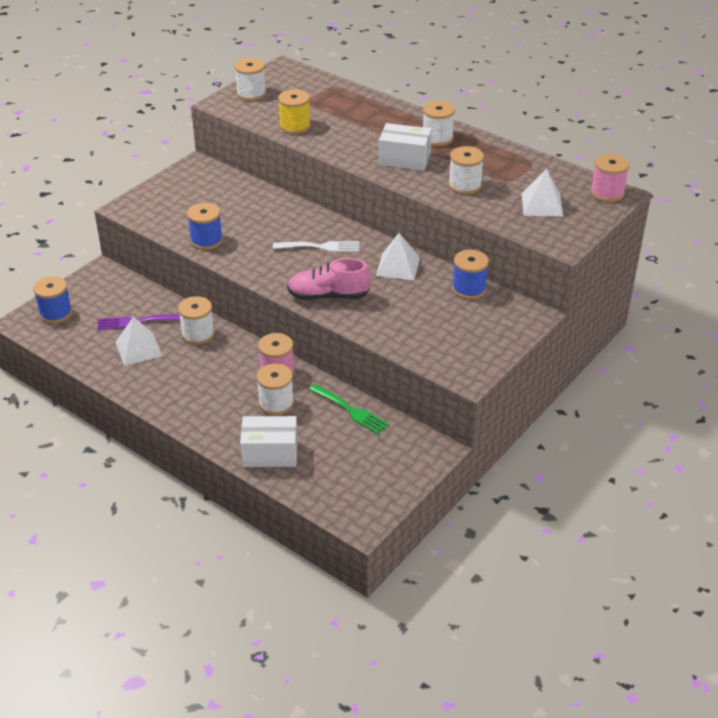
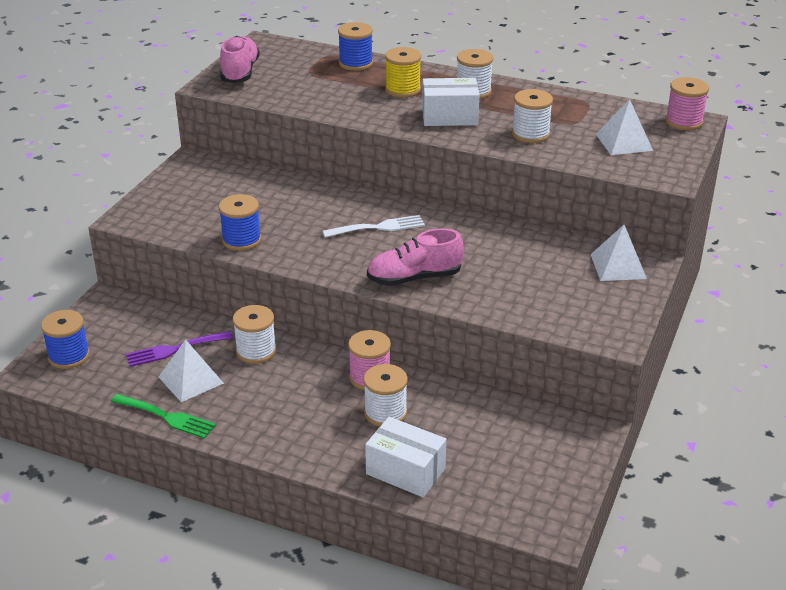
camera: 15 degrees left, 5 degrees down
white spool [235,58,266,101] -> pink shoe [220,36,260,83]
white box [240,416,298,467] -> white box turned 45 degrees clockwise [365,417,447,497]
yellow spool [278,89,311,134] -> yellow spool moved to [385,47,421,98]
green fork [309,384,389,434] -> green fork moved to [111,394,216,439]
white pyramid [376,233,420,280] -> white pyramid moved to [591,225,647,281]
blue spool [452,250,489,300] -> blue spool moved to [338,22,373,71]

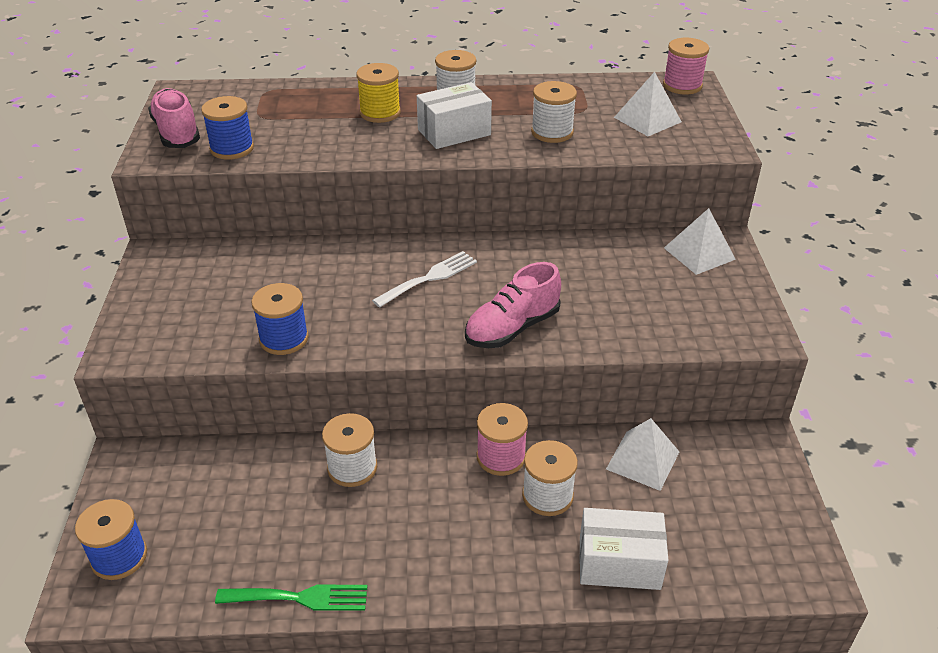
camera: 25 degrees left, 5 degrees up
purple fork [126,331,233,367] -> none
white pyramid [159,340,224,402] -> white pyramid moved to [606,418,679,491]
blue spool [338,22,373,71] -> blue spool moved to [201,96,254,160]

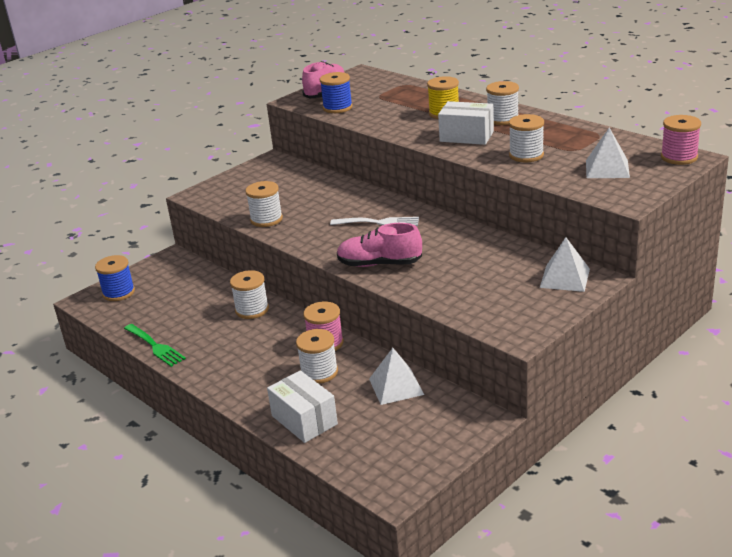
camera: 50 degrees right, 10 degrees down
blue spool [251,283,309,355] -> white spool [245,181,283,227]

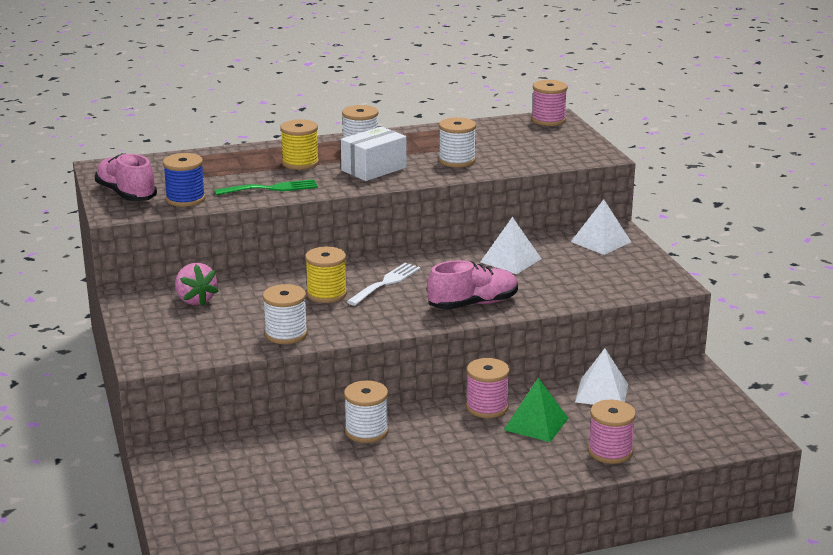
camera: 65 degrees left, 5 degrees down
blue spool [95,255,135,301] -> none
green fork [124,324,186,367] -> green fork moved to [215,179,318,195]
white box [267,370,338,443] -> pink spool [588,400,636,464]
white spool [296,329,338,384] -> green pyramid [504,378,568,442]
pink shoe [337,223,422,267] -> pink shoe turned 150 degrees counterclockwise [427,260,518,310]
white pyramid [586,128,630,178] -> white pyramid moved to [481,217,542,274]
none -> pink strawberry [175,263,219,306]
none -> yellow spool [305,247,347,303]

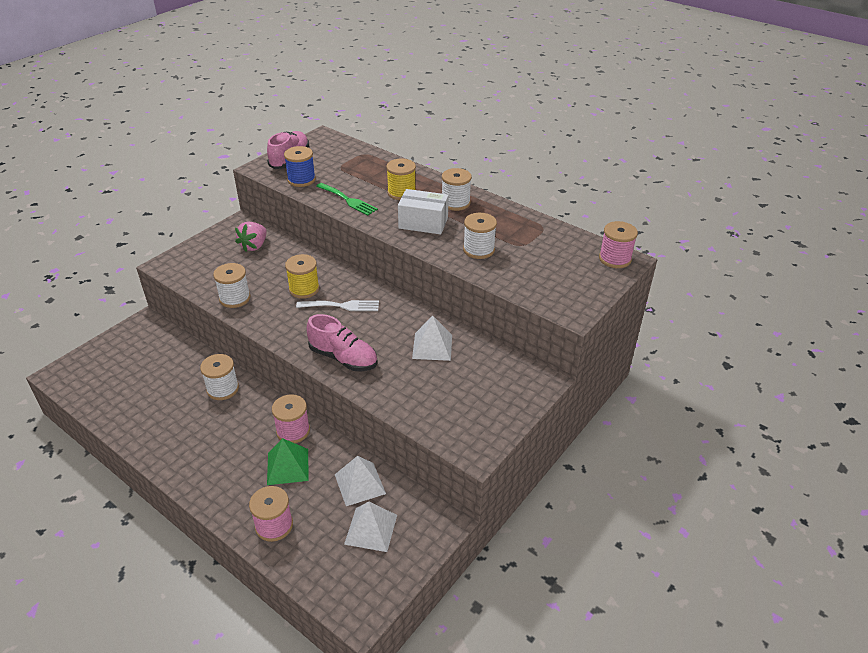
camera: 55 degrees right, 15 degrees up
white pyramid [571,199,631,255] -> white pyramid moved to [344,502,397,552]

